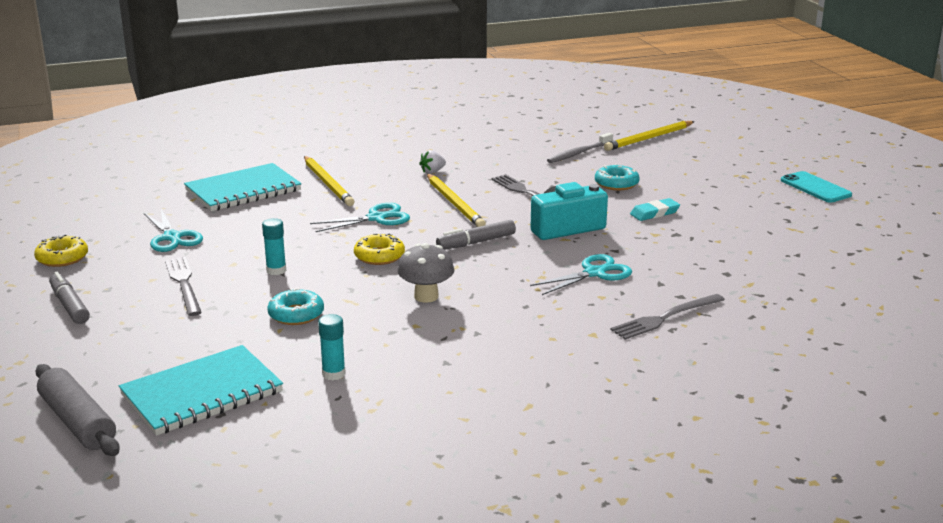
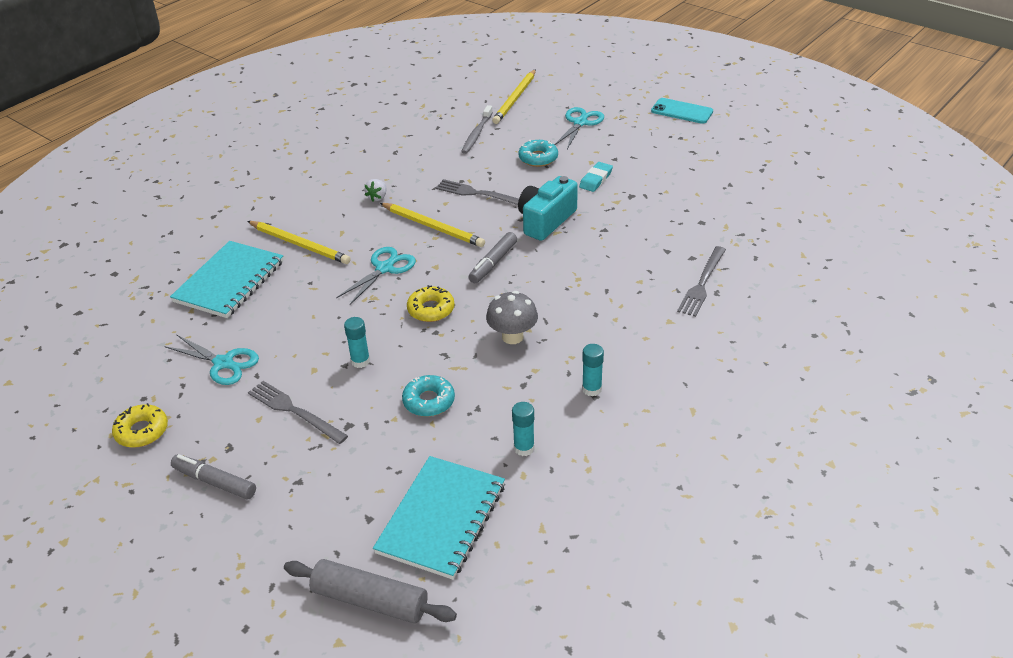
camera: 30 degrees left, 15 degrees up
turquoise scissors [530,254,632,295] -> turquoise scissors moved to [554,107,604,149]
none -> turquoise glue stick [582,344,604,396]

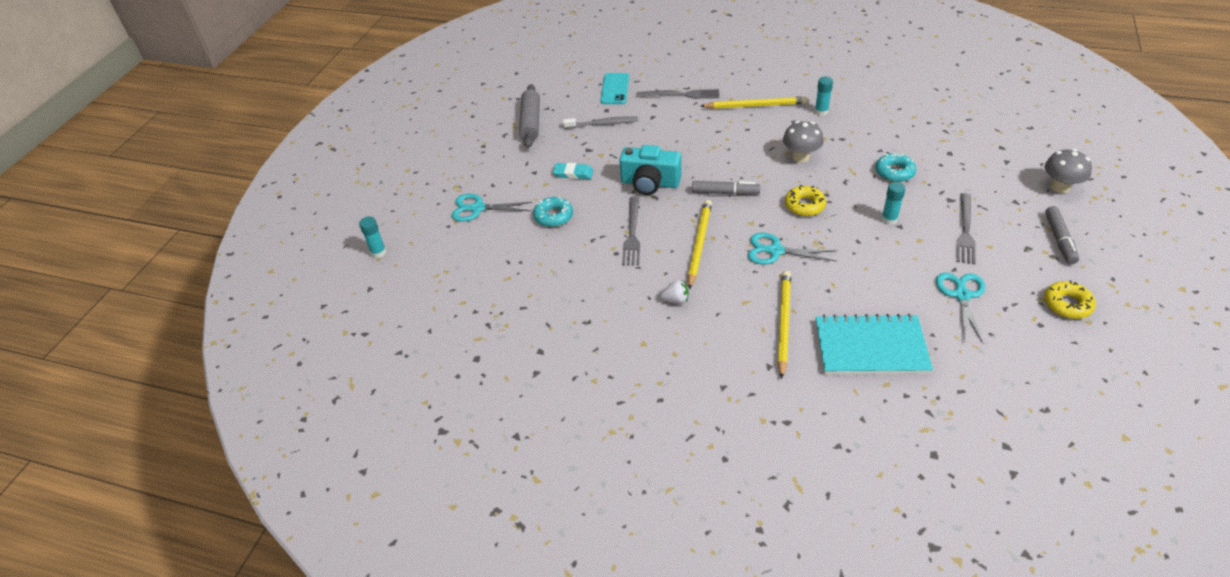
camera: 110 degrees left, 5 degrees up
grey rolling pin [284,559,457,623] -> grey rolling pin moved to [519,84,540,148]
turquoise notebook [373,456,505,580] -> none
grey toothbrush [461,105,493,154] -> grey toothbrush moved to [563,116,638,129]
yellow pencil [492,69,536,124] -> yellow pencil moved to [701,97,808,109]
turquoise glue stick [512,402,535,456] -> turquoise glue stick moved to [359,217,386,258]
turquoise phone [651,98,713,124] -> turquoise phone moved to [600,73,629,104]
none -> grey mushroom [1044,149,1092,193]

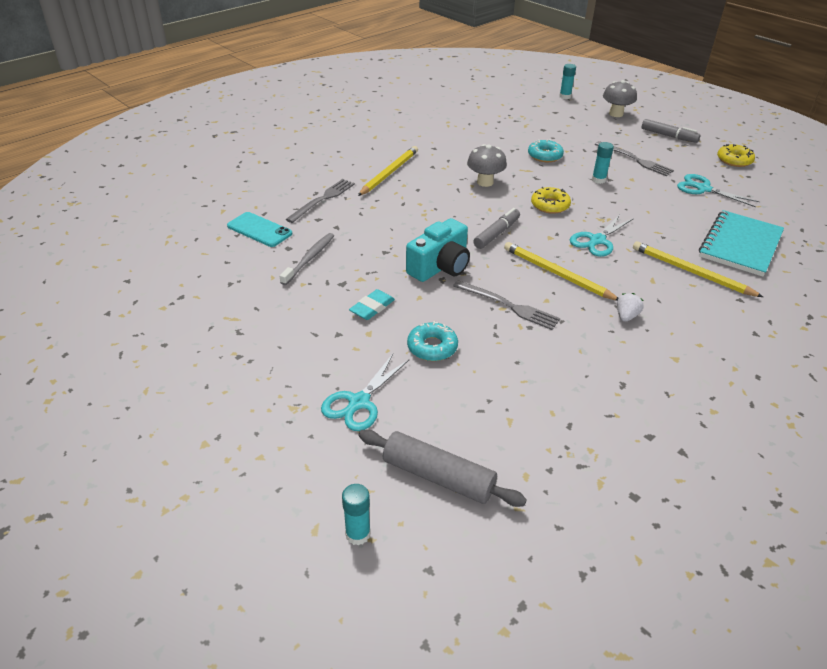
camera: 65 degrees left, 5 degrees down
grey rolling pin [519,84,540,148] -> grey rolling pin moved to [358,429,527,507]
turquoise glue stick [815,77,833,116] -> turquoise glue stick moved to [559,64,576,99]

